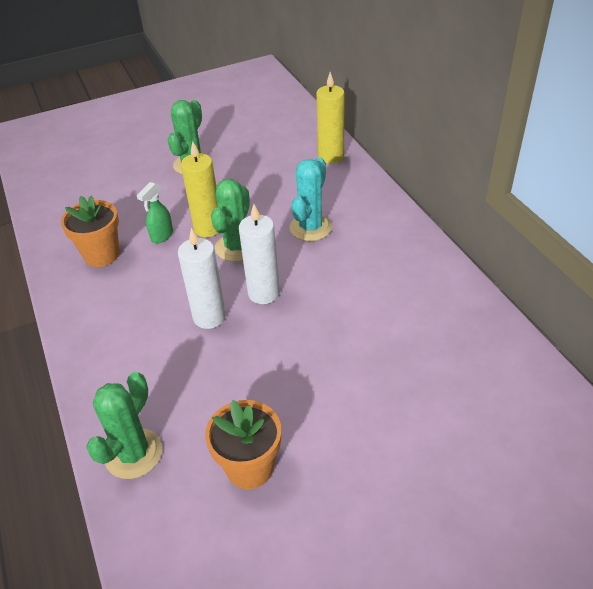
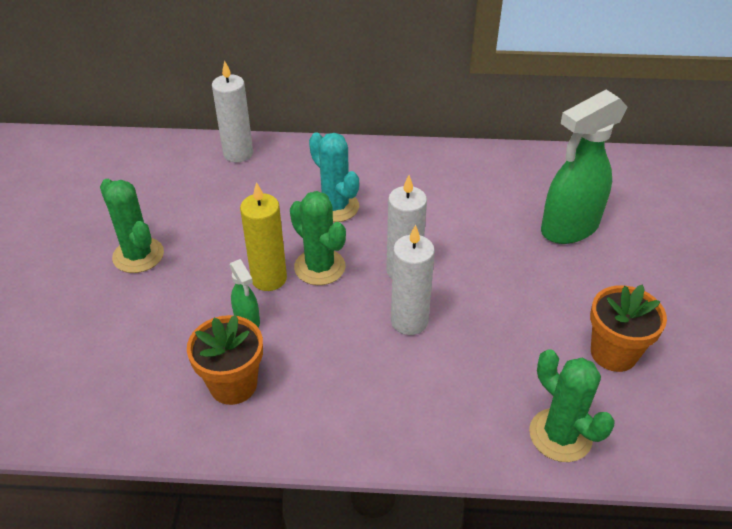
camera: 65 degrees left, 0 degrees up
yellow candle [316,72,344,164] -> white candle [212,60,253,163]
none -> green spray bottle [541,90,628,244]

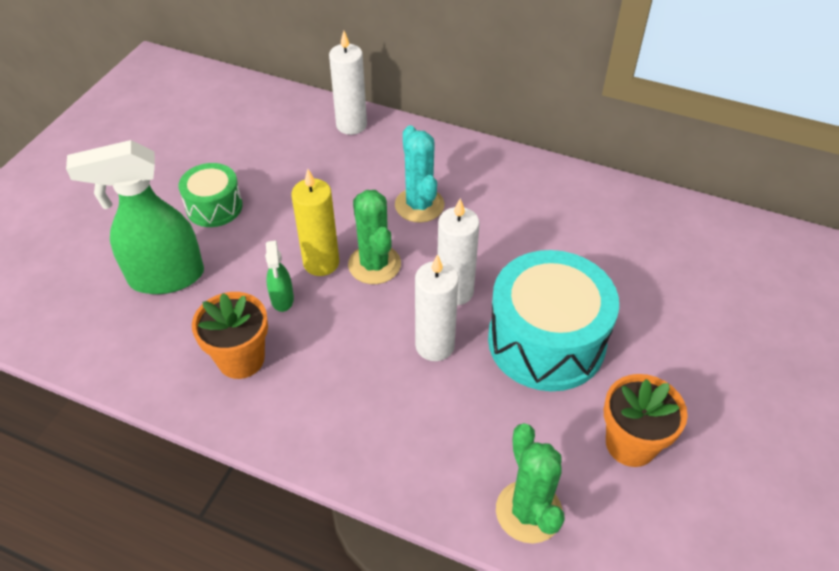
camera: 20 degrees right, 5 degrees up
green cactus [100,179,164,273] -> green drum [179,163,243,227]
green spray bottle [541,90,628,244] -> green spray bottle moved to [66,140,204,294]
none -> turquoise drum [488,250,619,391]

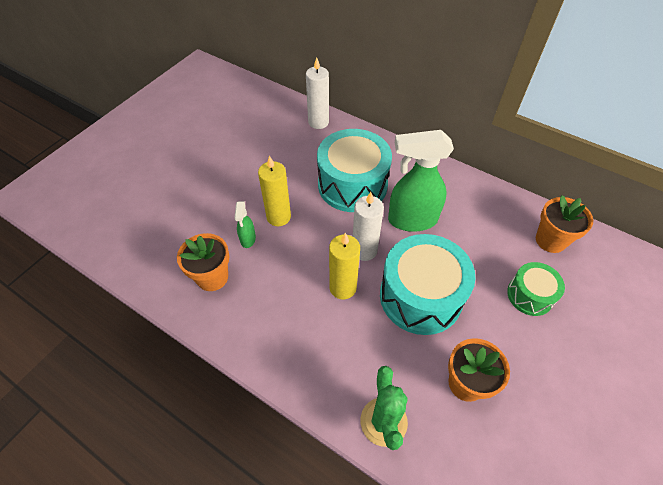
camera: 10 degrees right, 5 degrees up
green spray bottle [66,140,204,294] -> green spray bottle moved to [388,130,454,232]
green drum [179,163,243,227] -> green drum moved to [507,262,565,316]
green cactus [348,190,401,284] -> none
turquoise cactus [395,125,444,223] -> turquoise drum [317,129,392,212]
white candle [415,254,459,361] -> yellow candle [329,233,360,299]
none -> orange flower pot [536,195,593,253]

